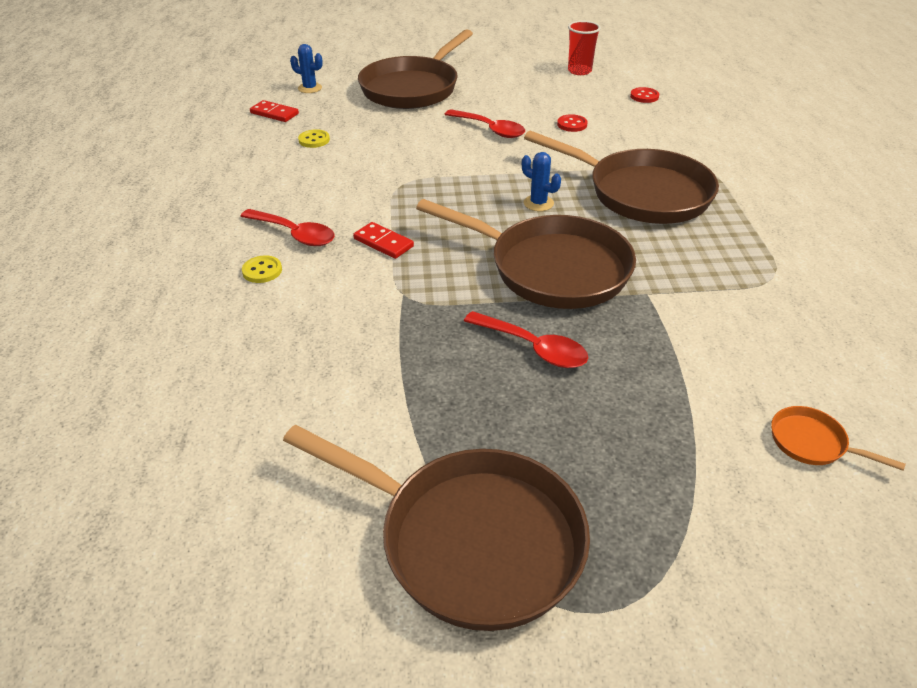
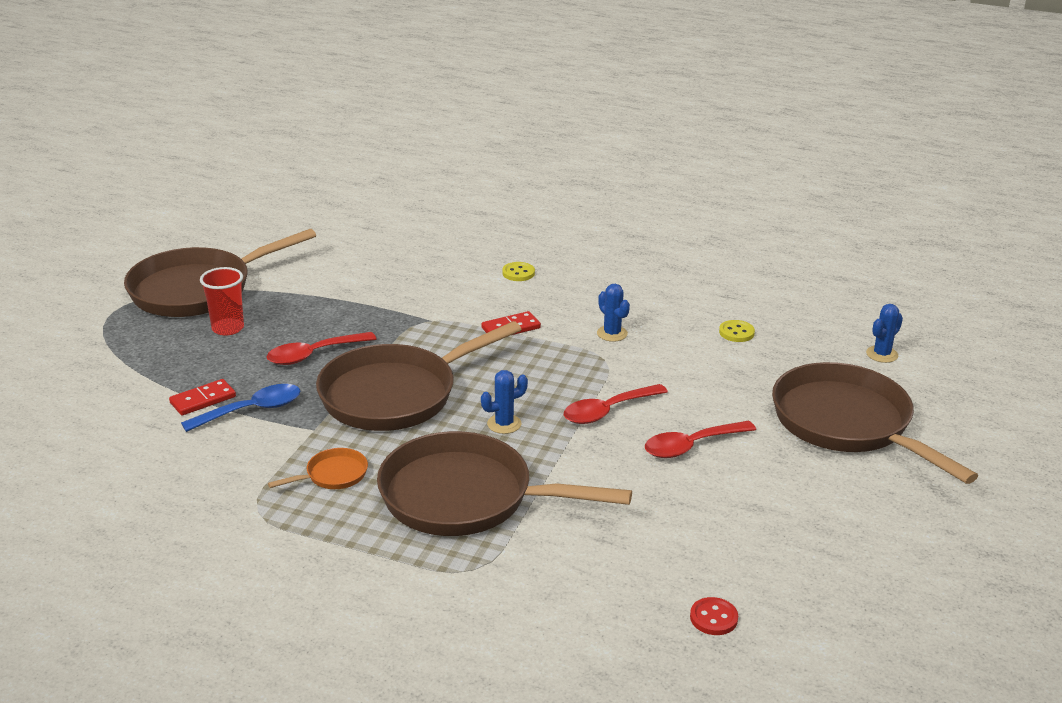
camera: 115 degrees right, 10 degrees down
red spoon [240,209,335,246] -> red spoon moved to [564,384,668,424]
red domino [250,100,299,122] -> red domino moved to [169,379,236,415]
brown pan [524,131,719,224] -> brown pan turned 45 degrees clockwise [377,431,632,536]
red button [557,114,588,132] -> none
red cup [568,21,601,75] -> red cup moved to [200,267,244,336]
orange pan [771,406,906,471] -> orange pan moved to [268,448,368,489]
none -> blue spoon [181,384,301,432]
none -> blue cactus [597,284,630,342]

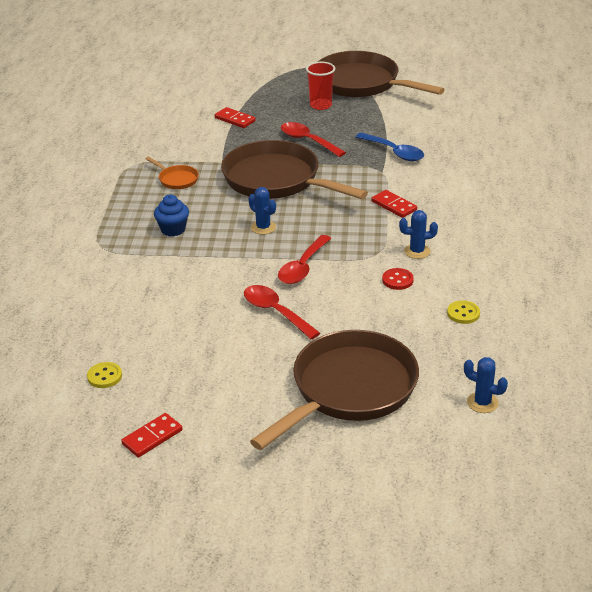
camera: 75 degrees right, 5 degrees up
blue spoon [181,384,301,432] -> blue spoon moved to [355,132,424,161]
brown pan [377,431,632,536] -> blue cupcake [154,194,189,237]
yellow button [502,262,535,281] -> yellow button moved to [87,362,122,388]
red spoon [564,384,668,424] -> red spoon turned 105 degrees counterclockwise [278,235,332,284]
blue cactus [597,284,630,342] -> blue cactus turned 45 degrees clockwise [399,210,438,259]
red button [690,597,738,635] -> red button moved to [382,268,414,290]
none -> red domino [121,413,183,457]

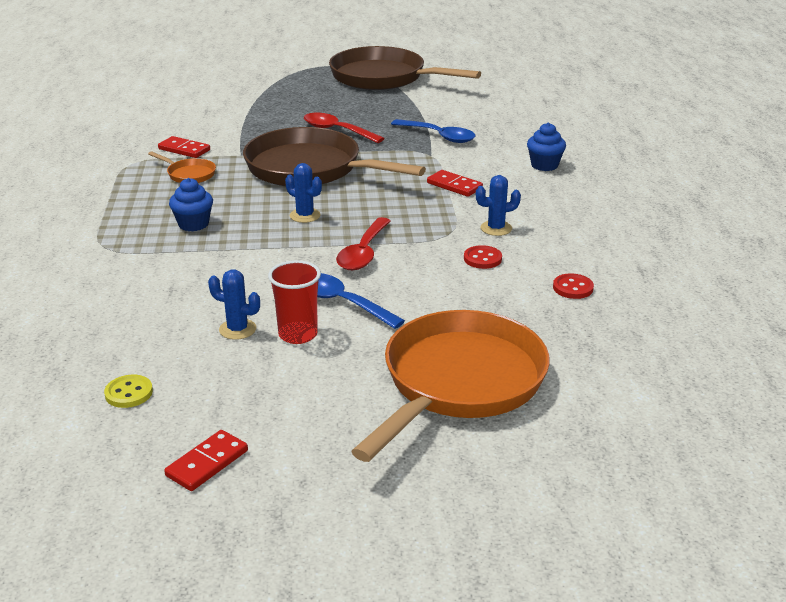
camera: 10 degrees left, 5 degrees down
red domino [215,107,256,128] -> red domino moved to [158,136,210,158]
red spoon [244,285,320,339] -> blue spoon [317,273,405,329]
brown pan [250,330,419,450] -> orange pan [351,310,550,462]
red cup [306,62,335,110] -> red cup moved to [268,260,321,344]
yellow button [447,301,480,324] -> red button [553,273,594,299]
blue cactus [464,357,508,413] -> blue cactus moved to [208,269,260,340]
none -> blue cupcake [527,123,566,171]

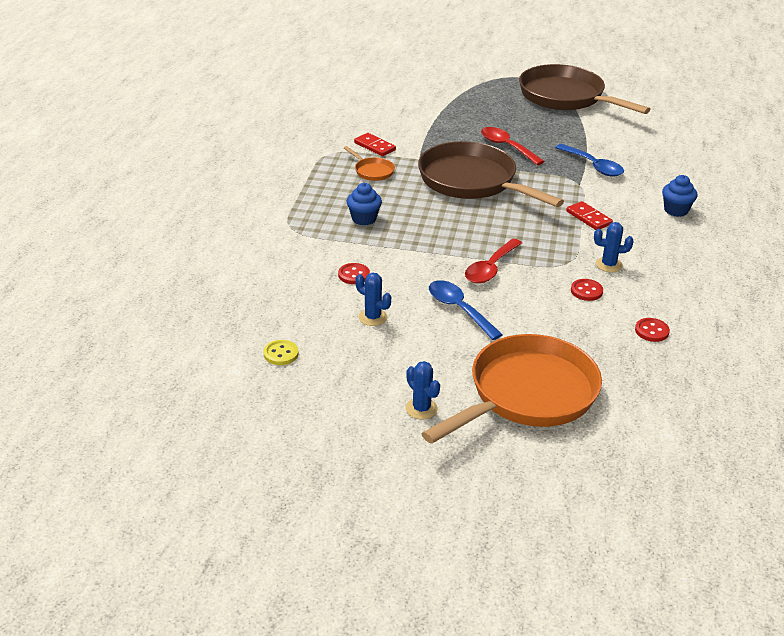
camera: 15 degrees right, 5 degrees up
red domino [164,430,248,491] -> none
red cup [268,260,321,344] -> none
blue cactus [285,163,322,223] -> blue cactus moved to [406,361,440,419]
none -> red button [338,263,370,284]

